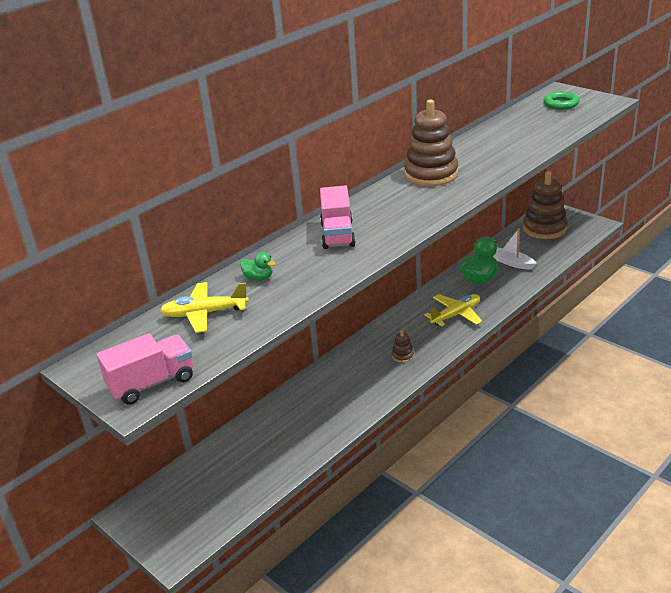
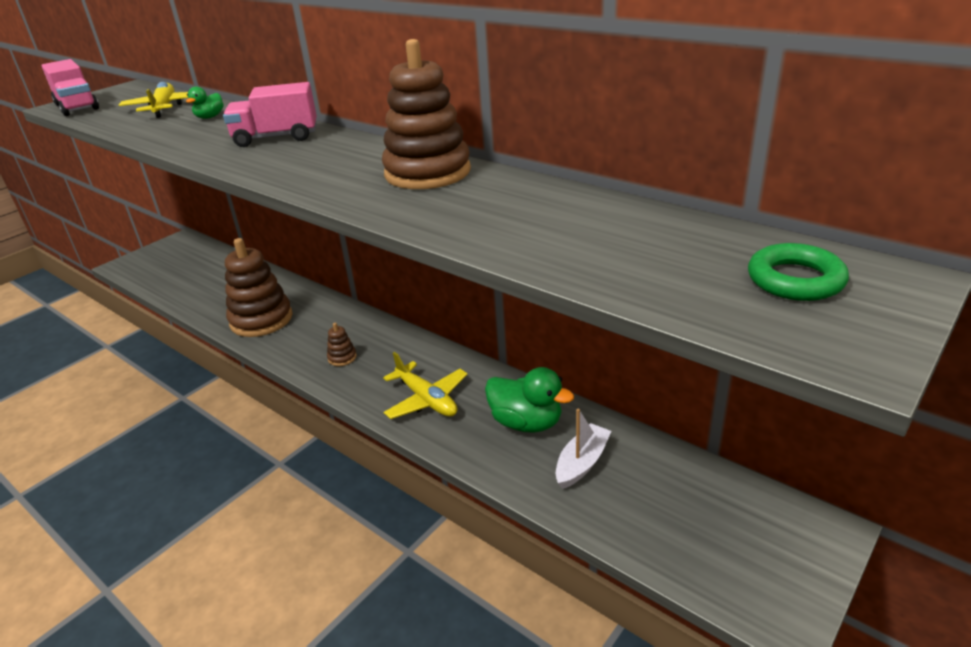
camera: 85 degrees right, 0 degrees up
brown stacking toy [523,171,567,239] -> brown stacking toy moved to [225,238,292,337]

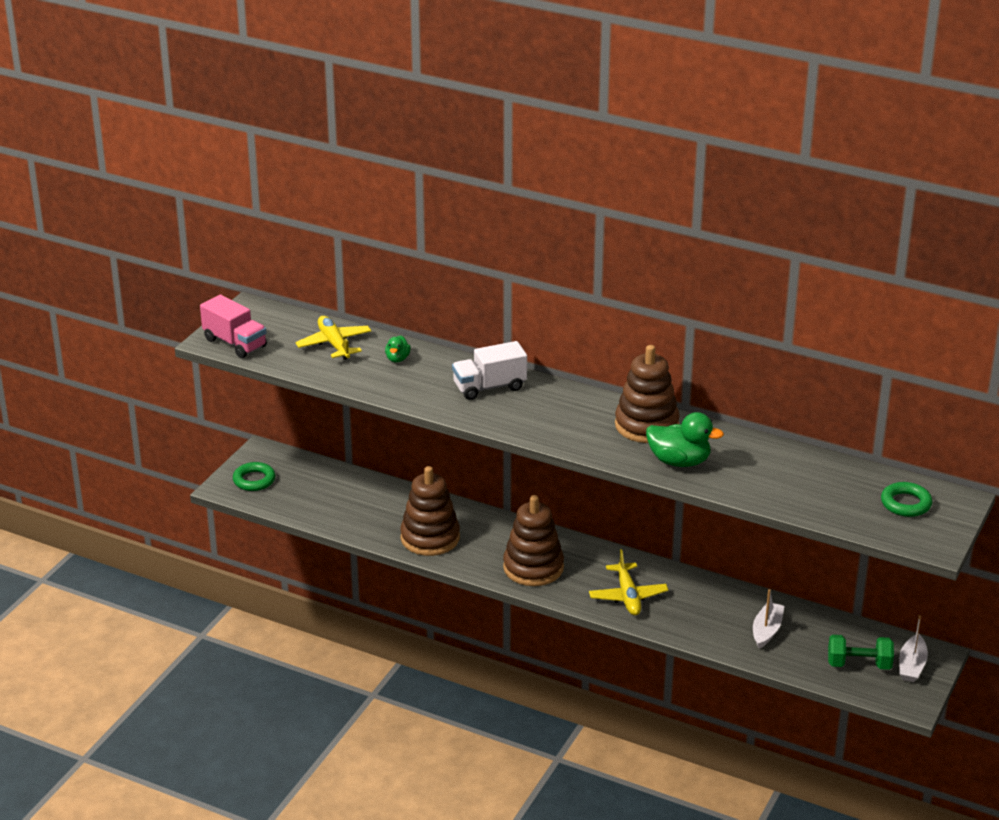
camera: 15 degrees left, 0 degrees up
pink truck [223,82,317,147] -> white truck [452,341,527,400]
brown stacking toy [327,323,357,366] -> brown stacking toy [503,495,564,586], size x2.37
yellow plane [383,352,468,419] -> yellow plane turned 45 degrees clockwise [589,549,668,615]
green duck [485,367,574,433] -> green duck moved to [646,412,724,467]
none -> green ring [233,462,275,491]
none -> green dumbbell [828,635,894,670]
none -> white boat [899,615,928,682]

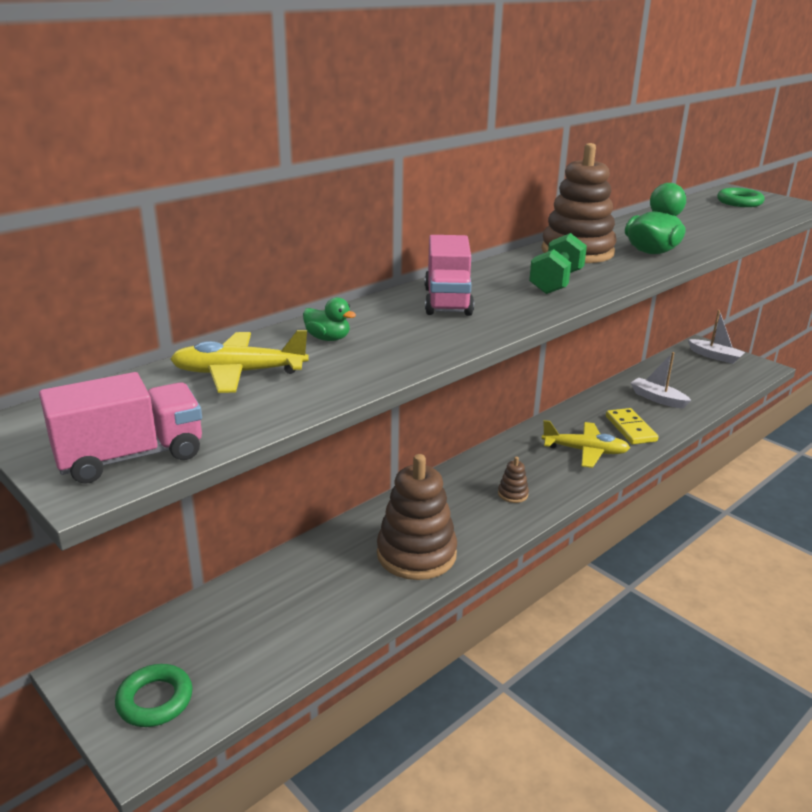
camera: 70 degrees left, 5 degrees down
white truck [452,341,527,400] -> pink truck [425,235,474,316]
brown stacking toy [503,495,564,586] -> brown stacking toy [498,457,529,503], size x0.42
green dumbbell [828,635,894,670] -> green dumbbell moved to [529,233,587,294]
none -> yellow domino [606,408,658,444]

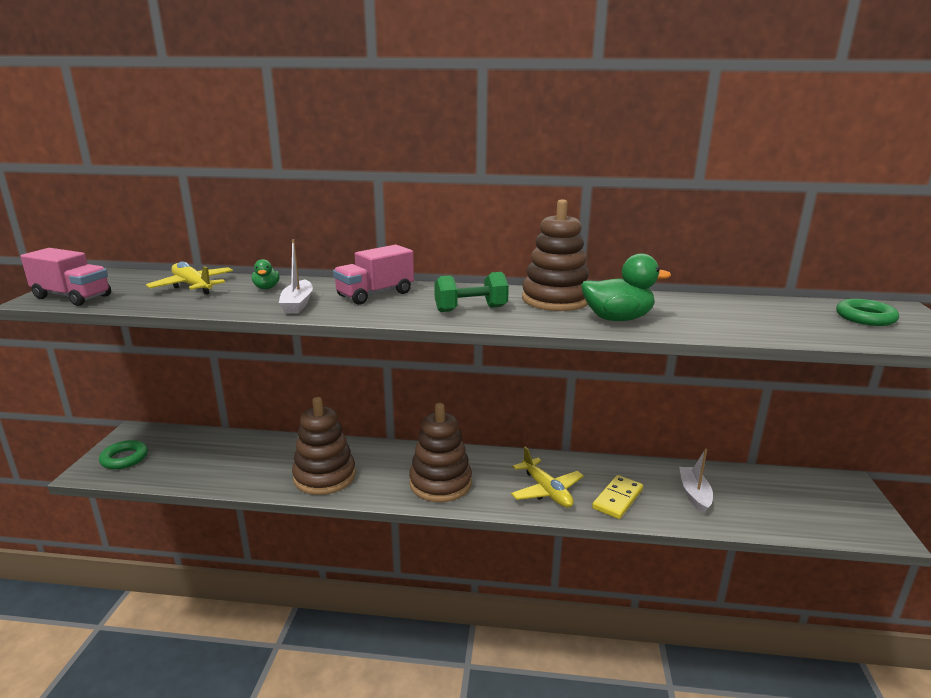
camera: 50 degrees right, 5 degrees down
brown stacking toy [498,457,529,503] -> brown stacking toy [409,403,472,502], size x2.37
white boat [688,310,745,364] -> white boat moved to [279,239,313,314]

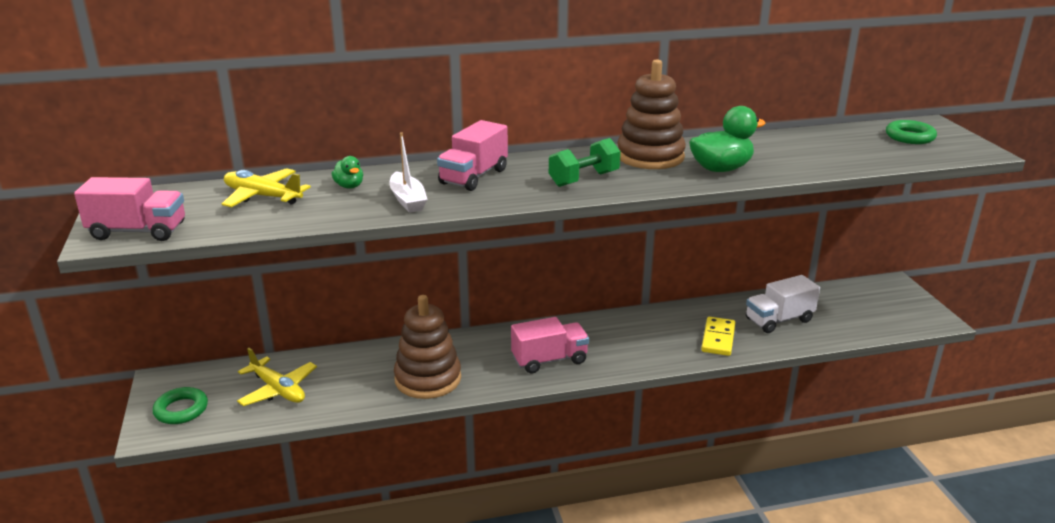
camera: 20 degrees left, 5 degrees up
brown stacking toy [409,403,472,502] -> pink truck [511,317,589,373]
yellow plane [511,446,584,508] -> yellow plane moved to [237,348,317,406]
white boat [679,449,713,514] -> white truck [746,275,820,333]

